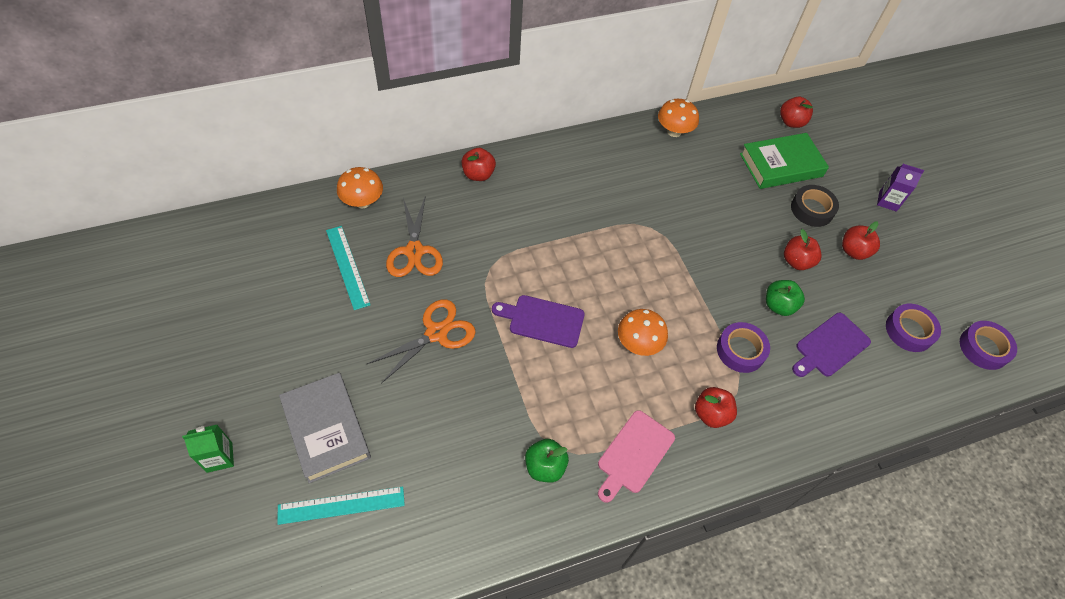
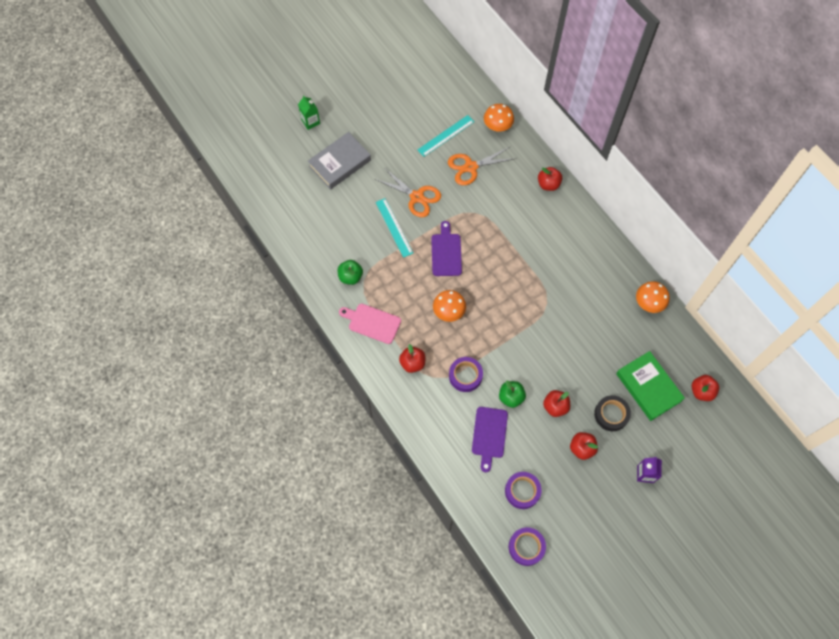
camera: 80 degrees right, 10 degrees up
turquoise ruler [277,487,405,525] -> turquoise ruler moved to [376,198,413,258]
purple cutting board [792,313,871,377] -> purple cutting board turned 120 degrees counterclockwise [472,407,508,472]

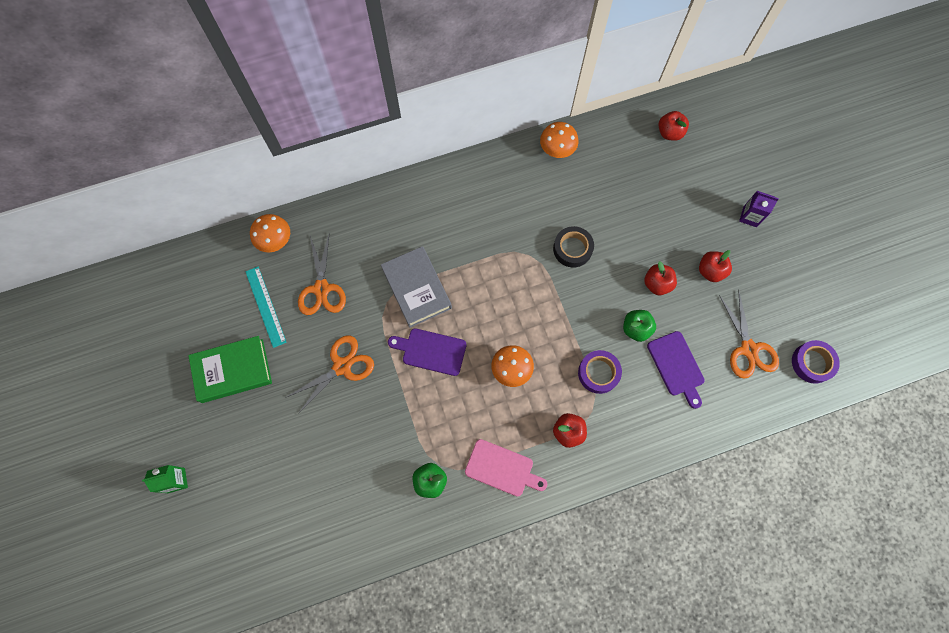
camera: 75 degrees left, 5 degrees up
grey book [308,132,371,190] -> grey book moved to [381,246,452,328]
pink cutting board [339,304,401,344] -> pink cutting board turned 105 degrees counterclockwise [465,439,547,497]
turquoise ruler [376,198,413,258] -> none
purple cutting board [472,407,508,472] -> purple cutting board turned 45 degrees clockwise [647,331,705,409]
purple tape [505,472,542,509] -> orange scissors [719,290,779,379]
red apple [538,167,562,191] -> none
black tape [594,395,631,431] -> black tape moved to [553,226,594,268]
green book [616,351,685,421] -> green book moved to [188,336,272,403]

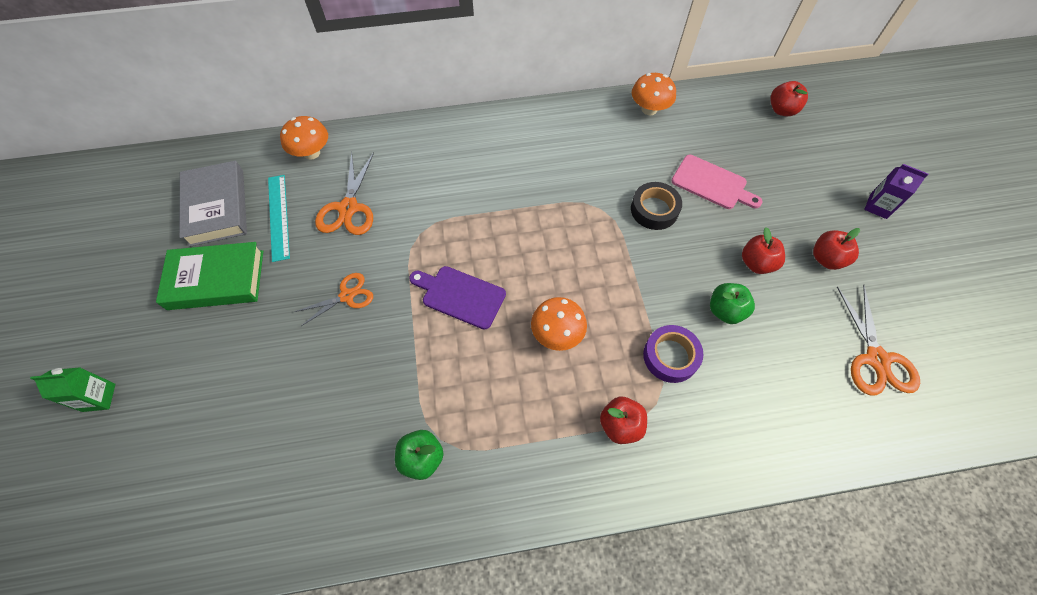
camera: 10 degrees right, 10 degrees down
orange scissors [285,336,374,414] -> orange scissors [294,273,373,326], size x0.66
grey book [381,246,452,328] -> grey book moved to [179,161,247,247]
pink cutting board [465,439,547,497] -> pink cutting board moved to [671,155,763,209]
purple cutting board [647,331,705,409] -> none
purple tape [792,340,840,384] -> none

